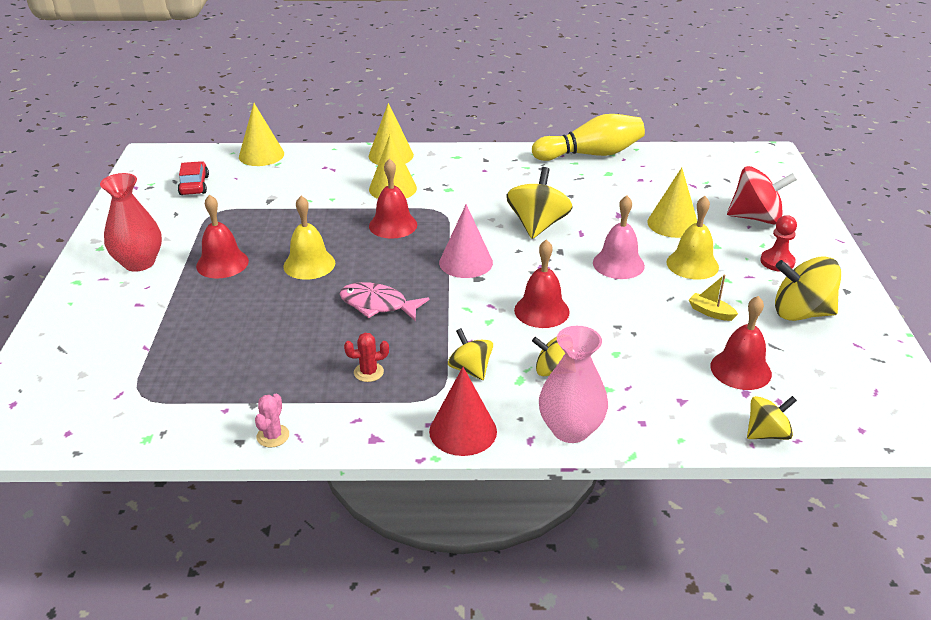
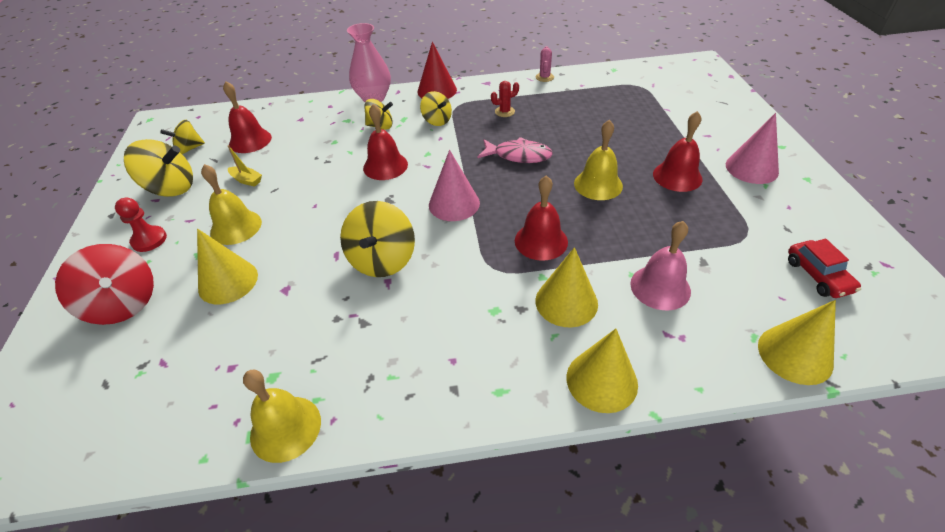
camera: 175 degrees right, 10 degrees up
red vase [100,173,162,272] -> pink cone [726,113,779,184]
yellow bowling pin [532,114,645,161] -> yellow bell [243,369,321,463]
pink bell [593,195,645,279] -> pink bell moved to [630,221,691,310]
red spinning top [727,166,797,224] -> red spinning top turned 135 degrees counterclockwise [55,244,154,325]
yellow spinning top [747,396,797,440] -> yellow spinning top moved to [160,120,205,154]

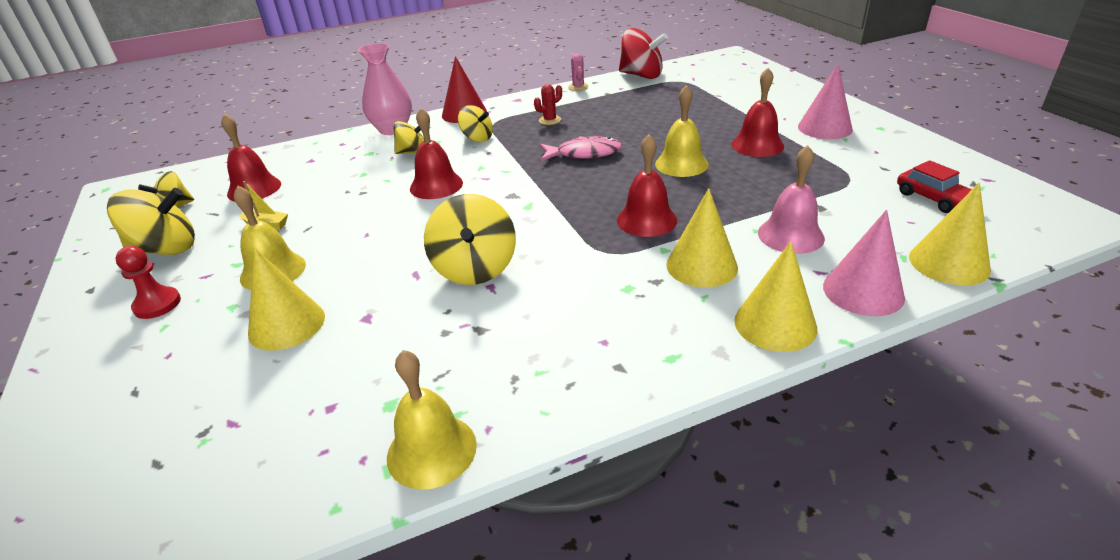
camera: 15 degrees left, 10 degrees down
red spinning top [55,244,154,325] -> red spinning top moved to [619,28,668,79]
pink cone [429,150,480,221] -> pink cone moved to [823,210,905,316]

